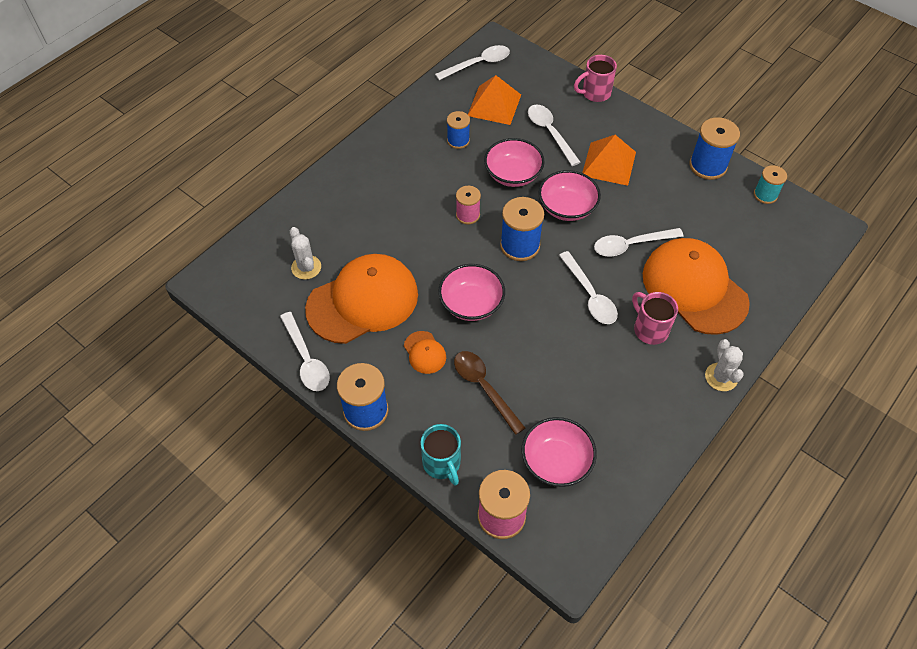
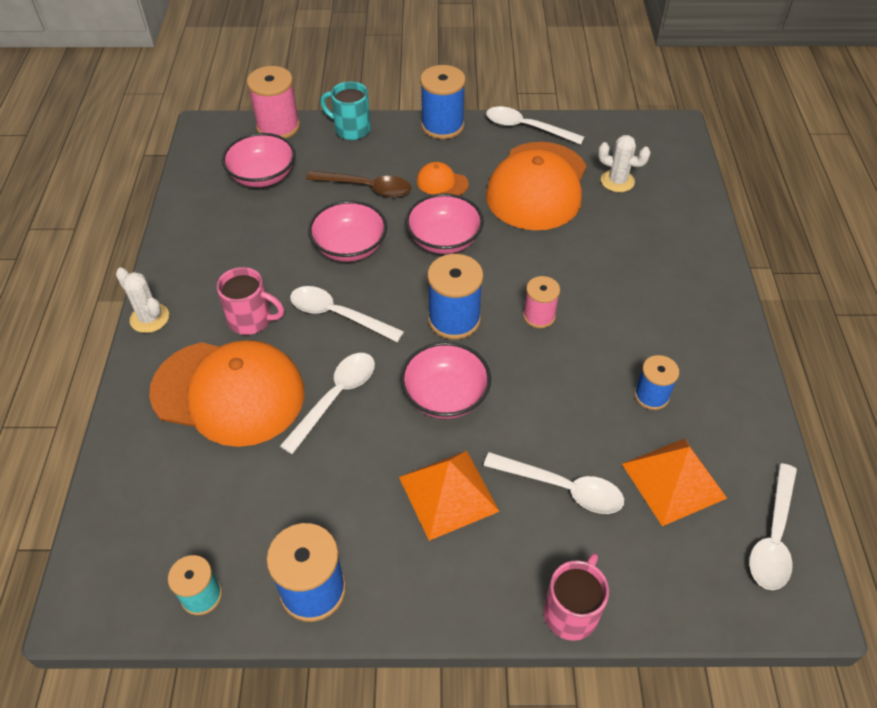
camera: 140 degrees right, 5 degrees down
pink bowl [484,138,545,187] -> pink bowl moved to [308,200,387,262]

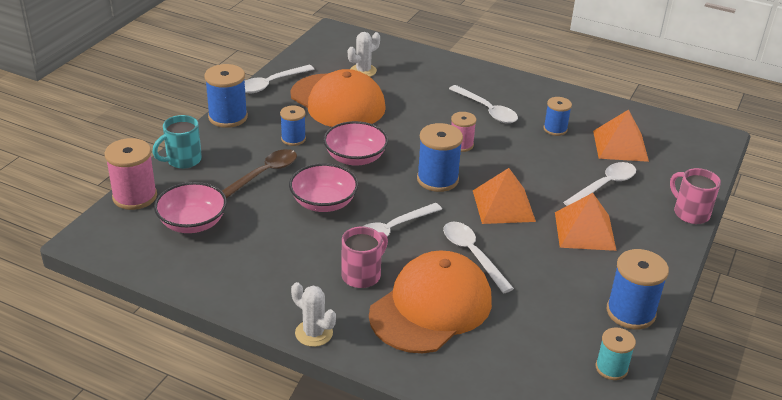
camera: 65 degrees left, 15 degrees down
white cactus [116,267,169,333] -> white cactus turned 60 degrees clockwise [291,282,336,347]
pink bowl [400,342,491,419] -> orange pyramid [473,168,536,224]
orange cap [417,162,469,196] -> blue spool [280,106,306,146]
white spoon [749,463,797,590] -> white spoon moved to [449,85,518,123]

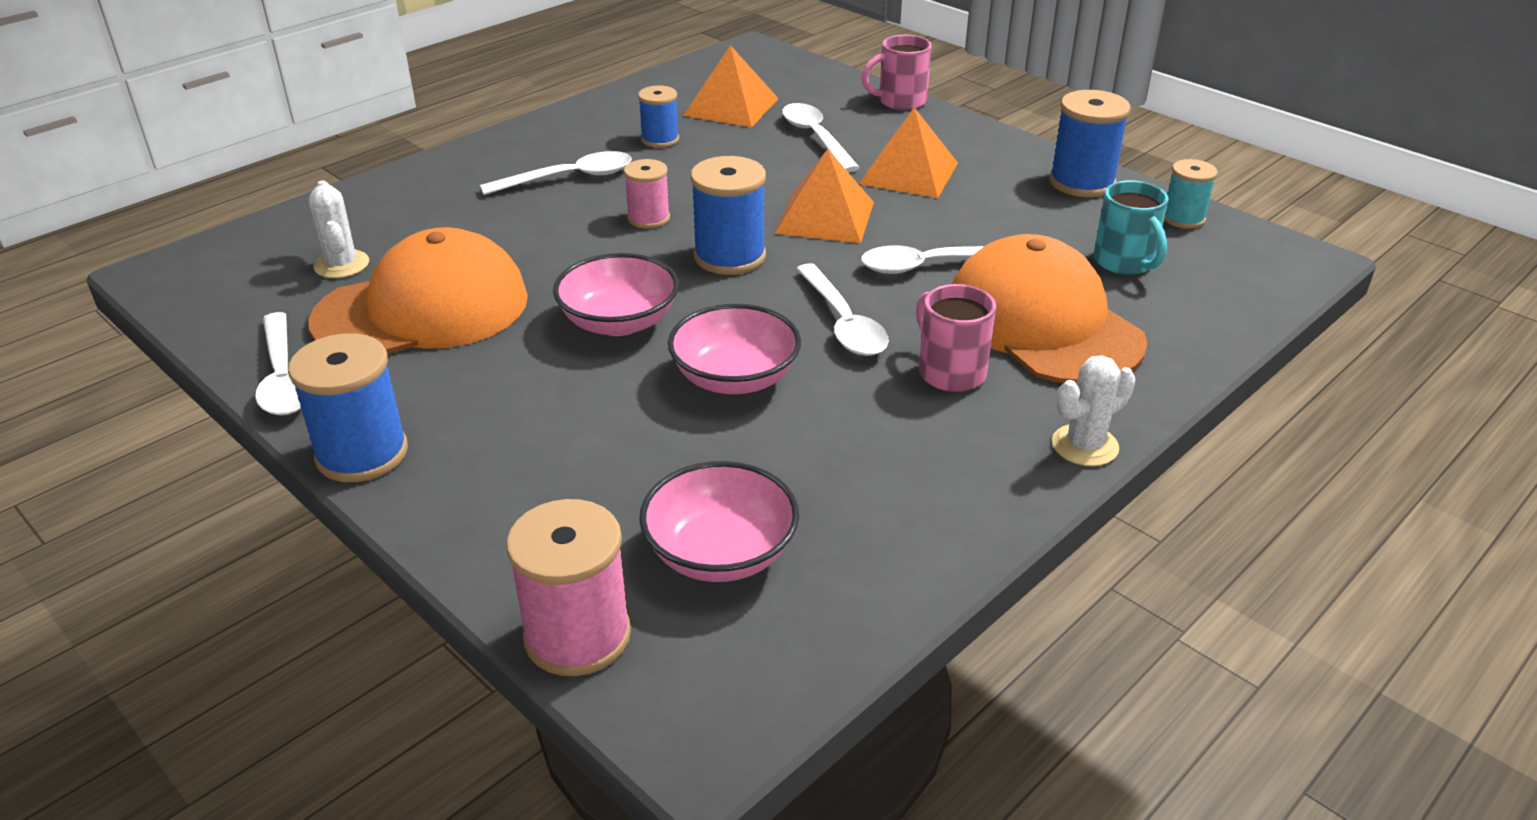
camera: 70 degrees left, 0 degrees up
turquoise mug [152,115,202,169] -> turquoise mug moved to [1093,180,1169,275]
brown spoon [222,149,297,198] -> none
blue spool [280,106,306,146] -> none

